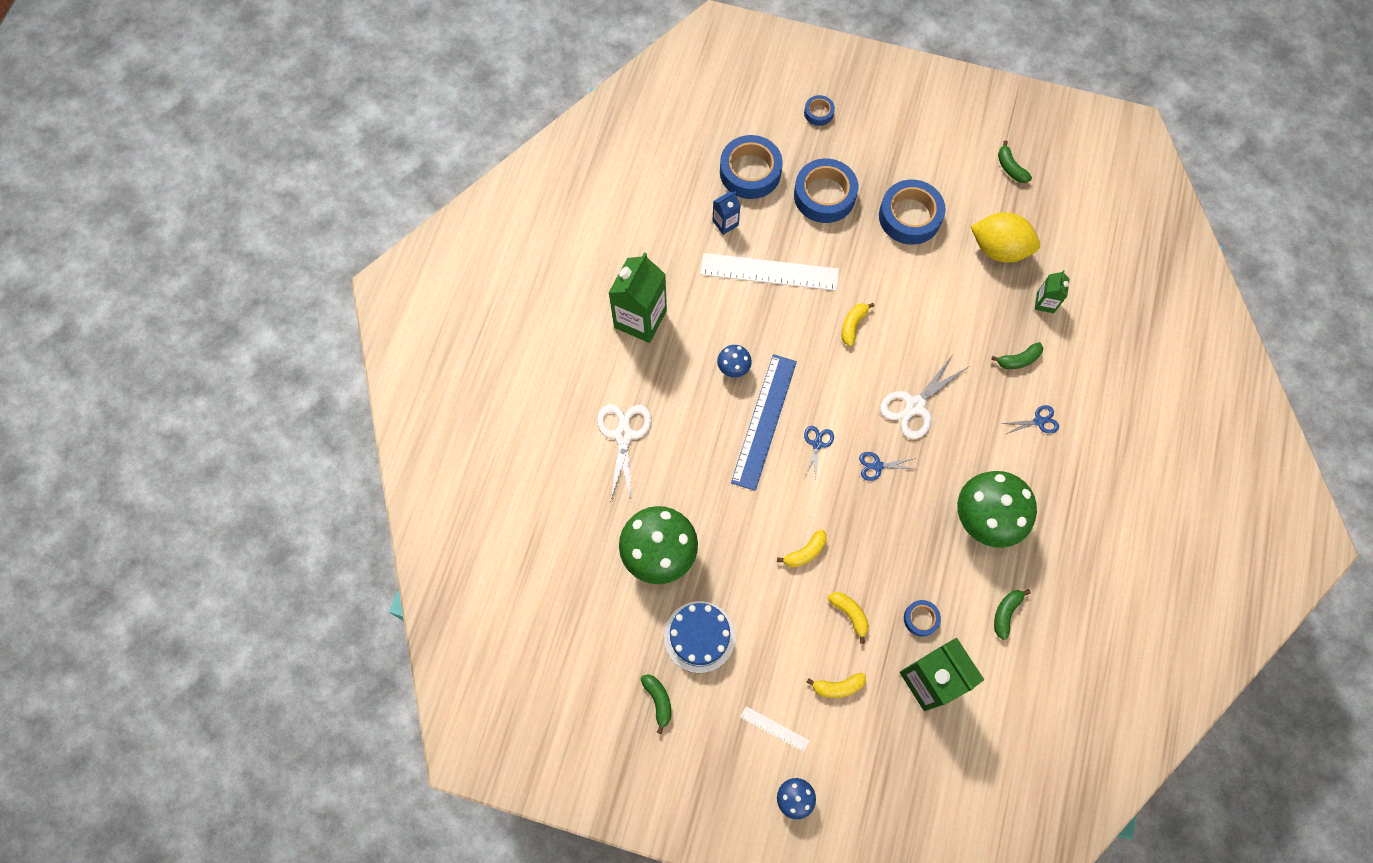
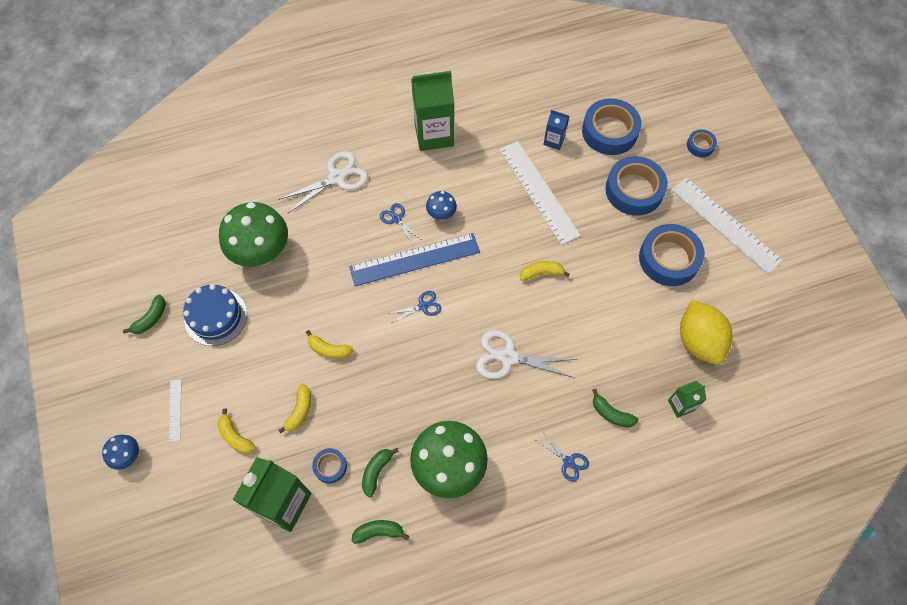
camera: 55 degrees right, 5 degrees down
blue scissors [859,452,916,481] -> blue scissors moved to [380,203,420,244]
green banana [998,140,1032,183] -> green banana moved to [362,448,399,498]
none -> white ruler [672,177,783,274]

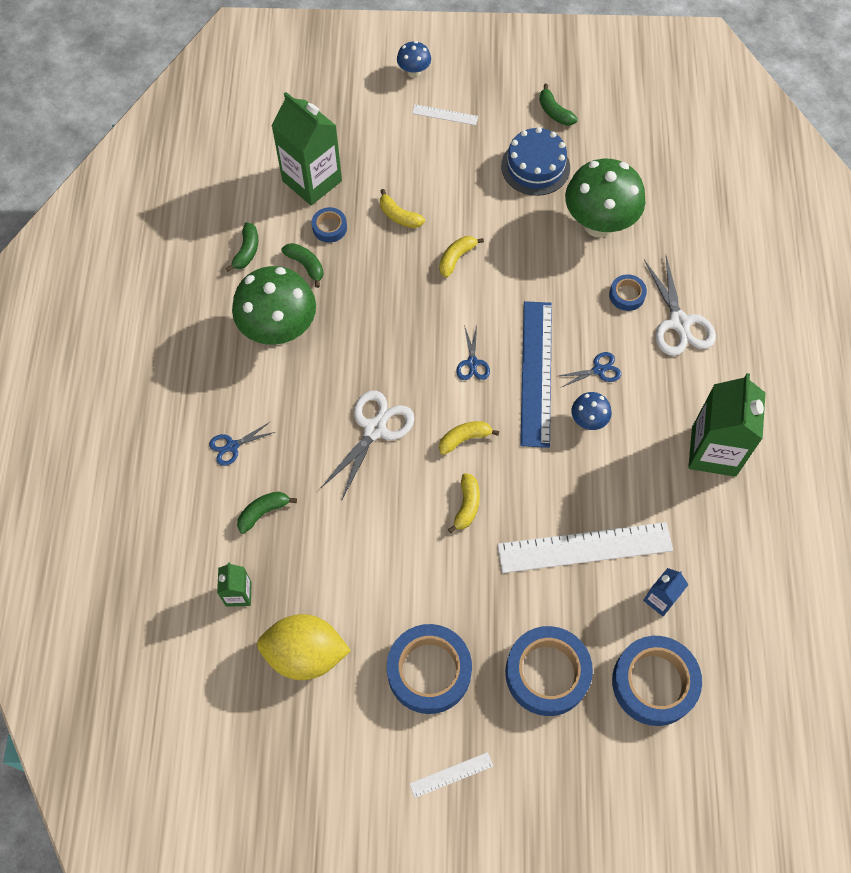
camera: 110 degrees right, 0 degrees up
yellow banana [217,408,255,454] -> yellow banana moved to [439,421,499,455]
white ruler [672,177,783,274] -> white ruler [409,752,493,798], size x0.45
blue tape [687,129,717,157] -> blue tape moved to [609,274,647,311]

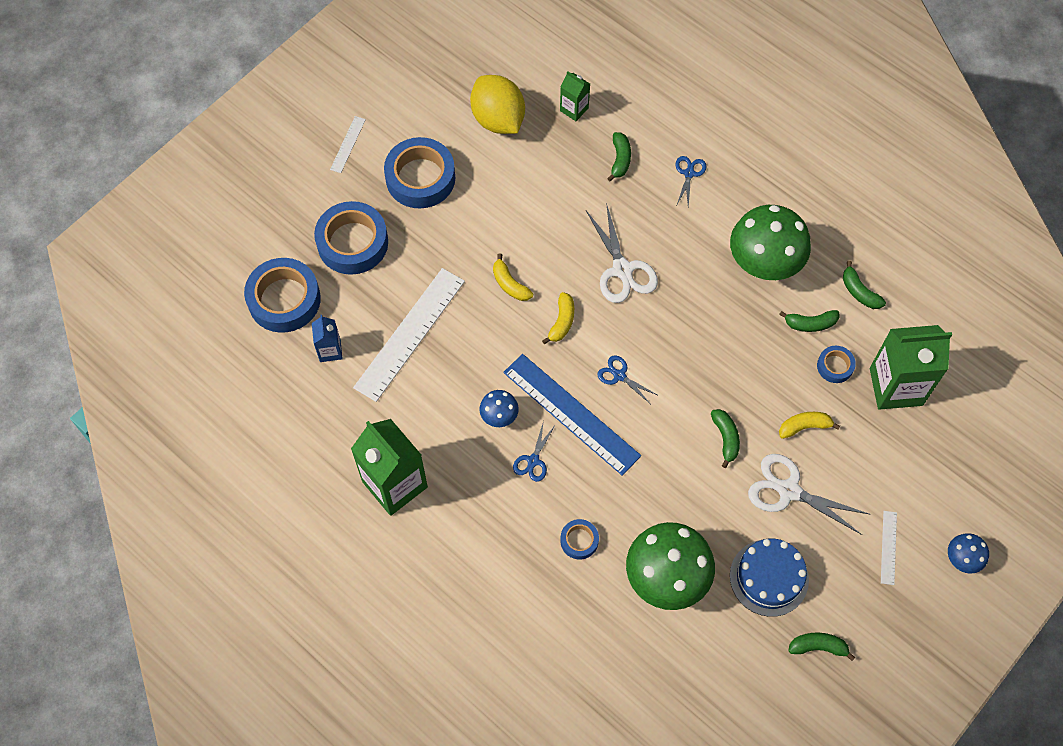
camera: 130 degrees right, 0 degrees up
yellow lemon [257,614,351,680] -> yellow lemon turned 75 degrees counterclockwise [470,75,525,134]
white ruler [412,104,478,125] -> white ruler turned 45 degrees counterclockwise [881,511,897,585]
yellow banana [439,236,484,278] -> green banana [711,409,740,468]
white scissors [644,256,716,356] -> white scissors moved to [748,454,869,535]

